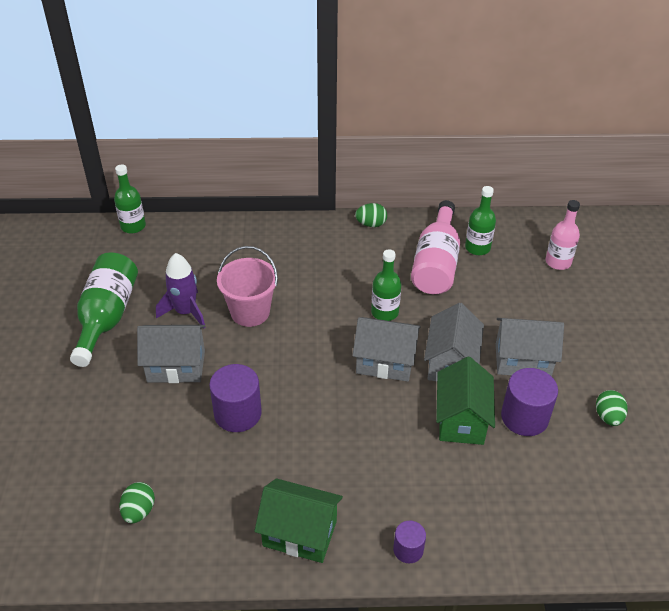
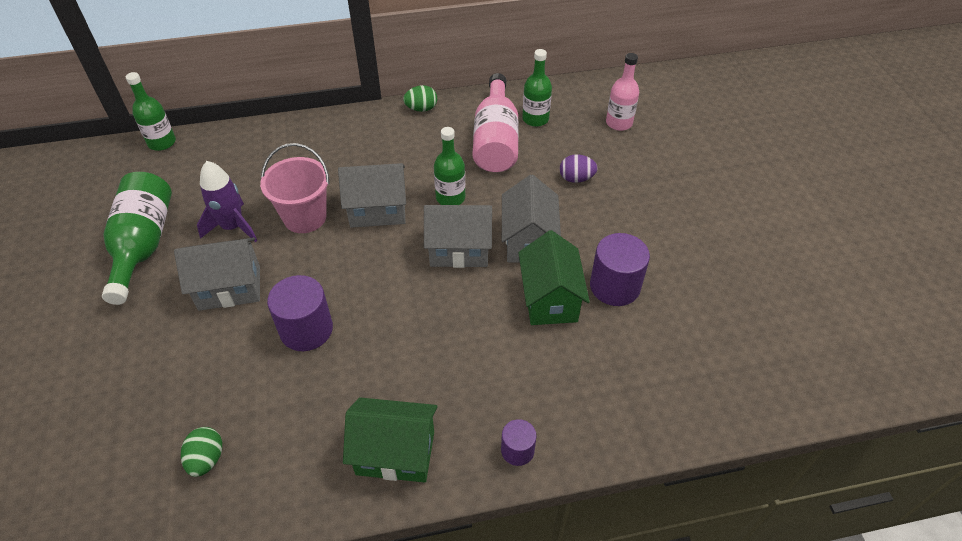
camera: 10 degrees left, 5 degrees up
grey house [496,318,564,376] -> grey house moved to [338,163,406,228]
green egg [596,390,628,426] -> none
none -> purple egg [560,154,598,183]

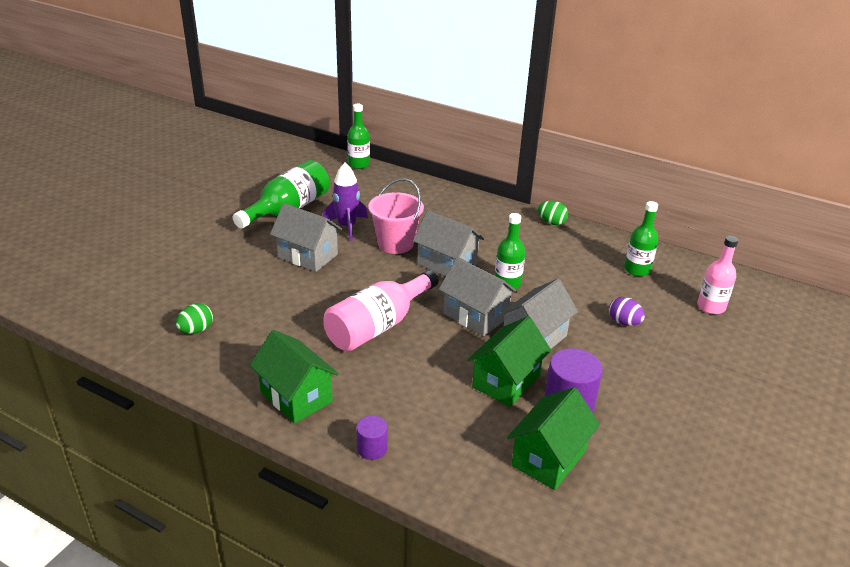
camera: 40 degrees right, 15 degrees down
purple cylinder [267,275,333,351] -> none
pink bottle [473,73,519,172] -> pink bottle moved to [323,270,439,351]
none -> green house [507,387,600,490]

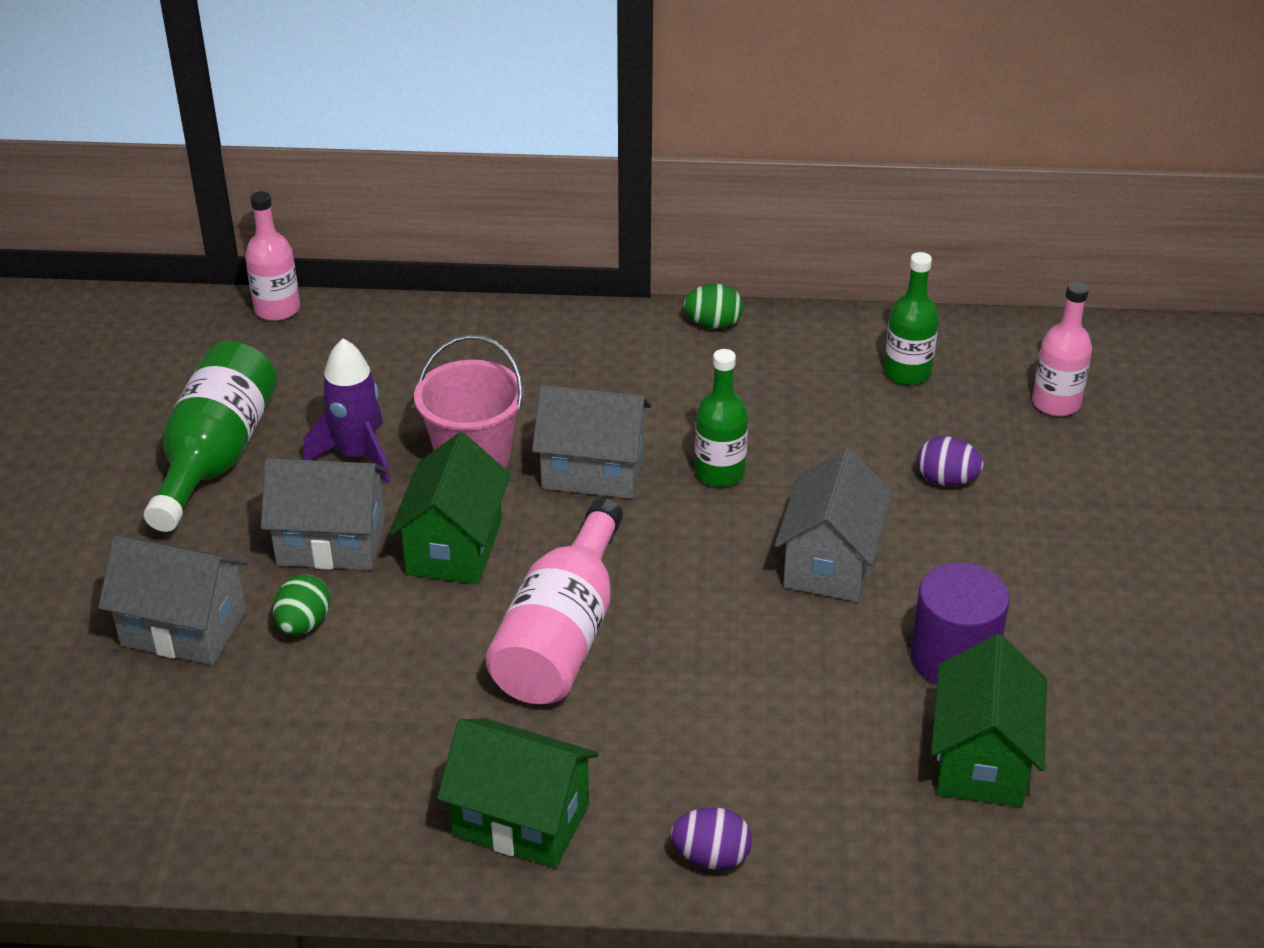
camera: 25 degrees left, 5 degrees up
green egg [176,303,213,334] -> green egg moved to [273,574,330,636]
green bottle [347,104,370,169] -> pink bottle [245,191,300,321]
purple cylinder [356,415,388,460] -> purple egg [671,807,752,870]
grey house [439,257,517,336] -> grey house moved to [98,536,248,665]
green house [467,316,551,407] -> green house moved to [389,432,511,584]

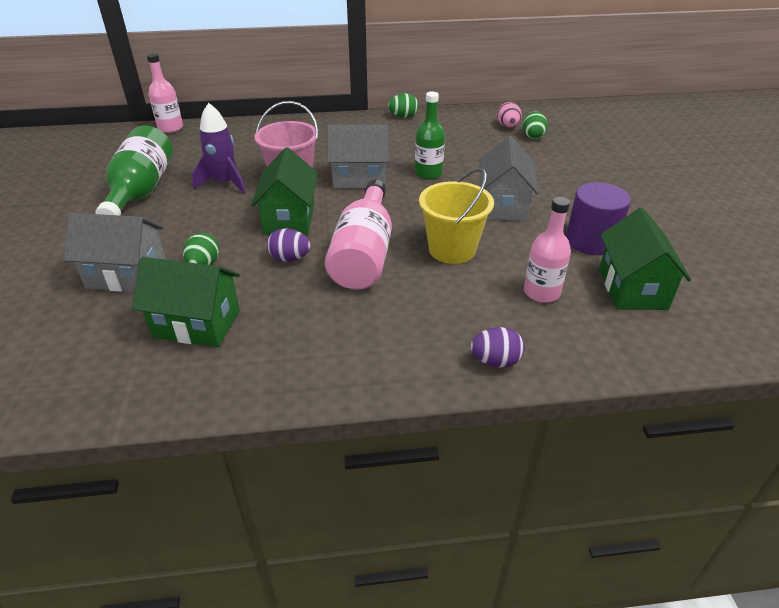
camera: 10 degrees left, 0 degrees up
grey house [261,458,387,570] -> none
green house [437,718,599,868] -> green house moved to [132,257,240,347]
green bottle [884,252,939,385] -> pink egg [497,102,522,128]
purple egg [917,436,983,486] -> purple egg moved to [267,228,311,262]
pink bottle [1032,282,1092,416] -> pink bottle moved to [524,197,571,303]
none -> yellow bucket [419,168,494,264]
none -> green egg [523,111,548,139]

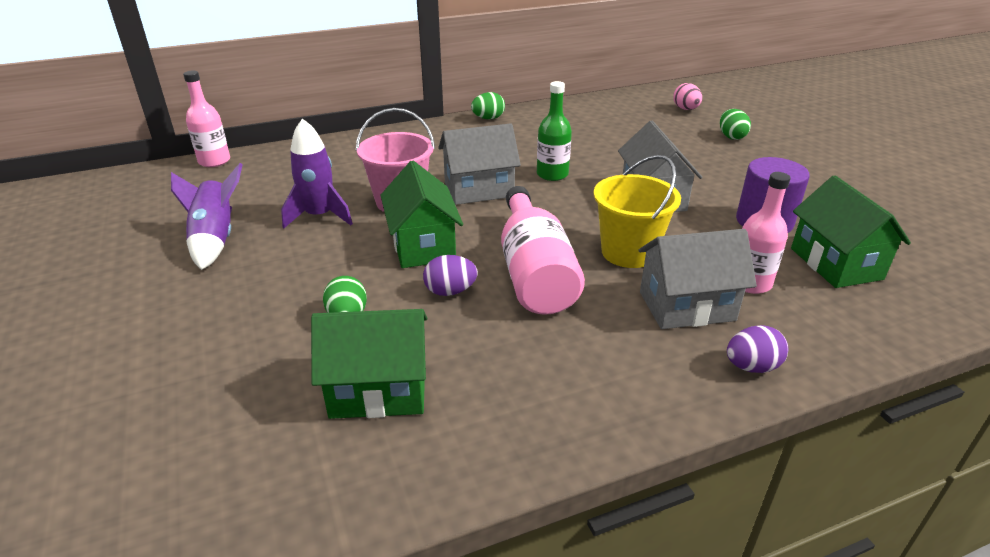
camera: 15 degrees left, 5 degrees down
grey house [64,213,166,292] -> grey house moved to [639,229,757,329]
green bottle [95,126,173,216] -> purple rocket [171,163,243,270]
pink egg [497,102,522,128] -> pink egg moved to [673,83,702,110]
green egg [523,111,548,139] -> green egg moved to [720,109,751,140]

